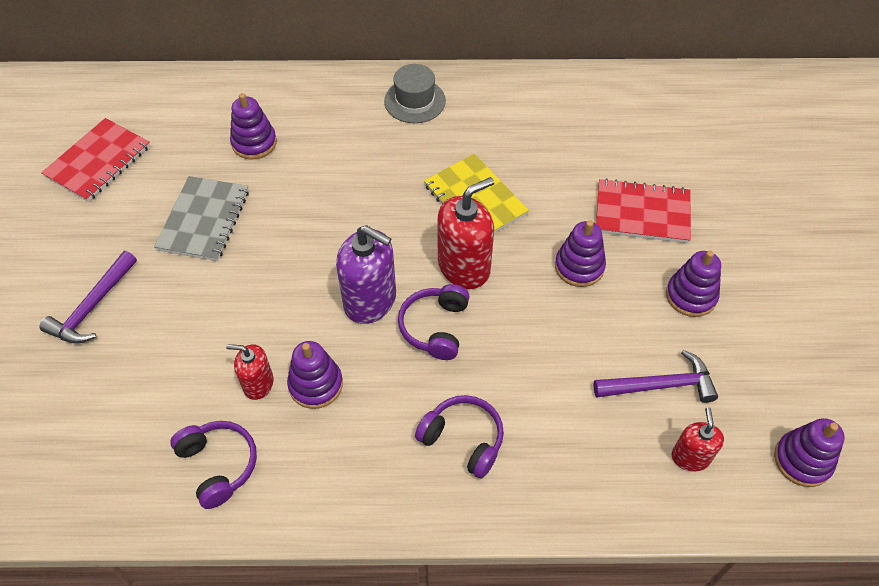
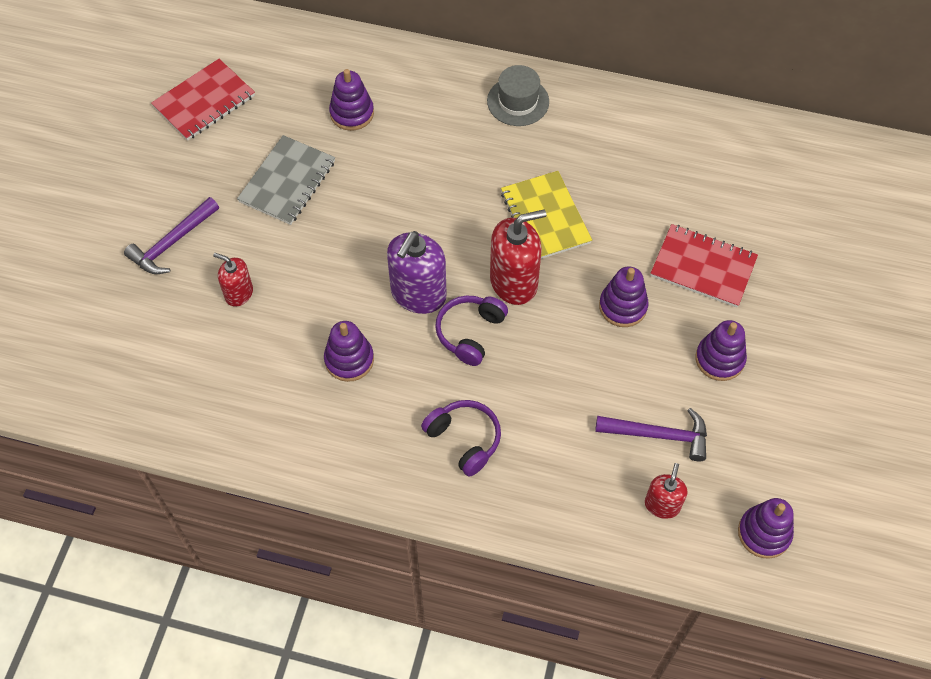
camera: 15 degrees right, 5 degrees up
purple headphones [170,421,257,509] -> none
red soap dispenser [226,344,274,400] -> red soap dispenser moved to [213,253,253,307]
purple soap dispenser [336,225,396,324] -> purple soap dispenser turned 75 degrees clockwise [387,231,447,314]

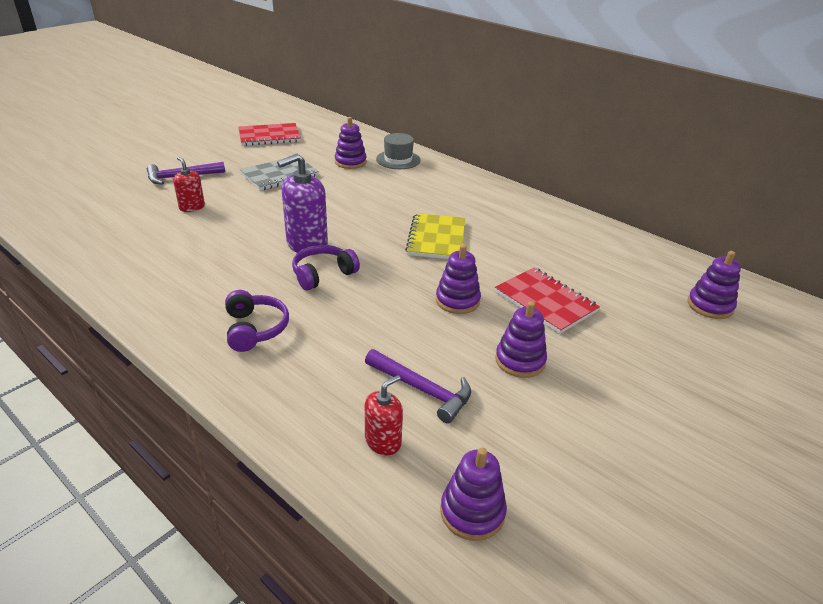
camera: 25 degrees right, 25 degrees down
purple stacking toy [324,321,374,382] -> purple stacking toy moved to [688,251,741,319]
grey hat [487,65,549,126] -> grey hat moved to [376,133,421,169]
red soap dispenser [490,209,546,305] -> none

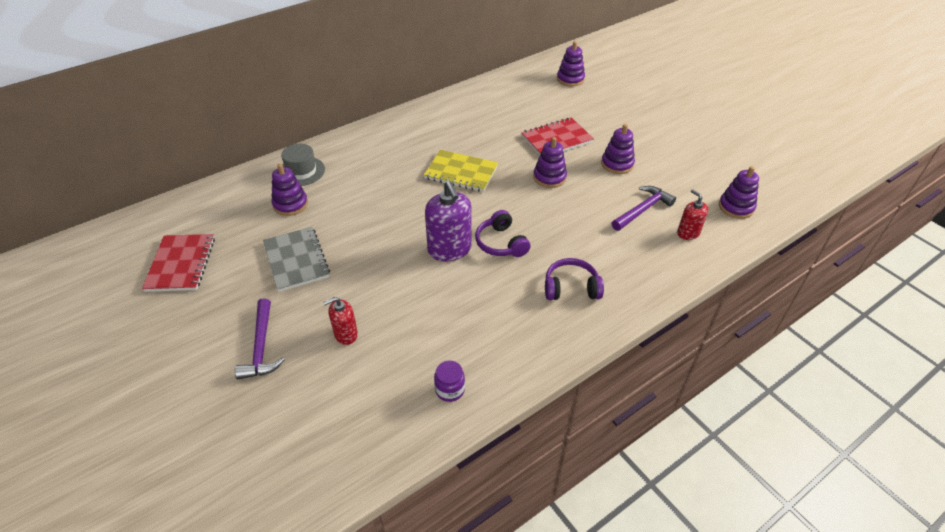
camera: 75 degrees left, 10 degrees up
none -> purple jar [434,360,465,402]

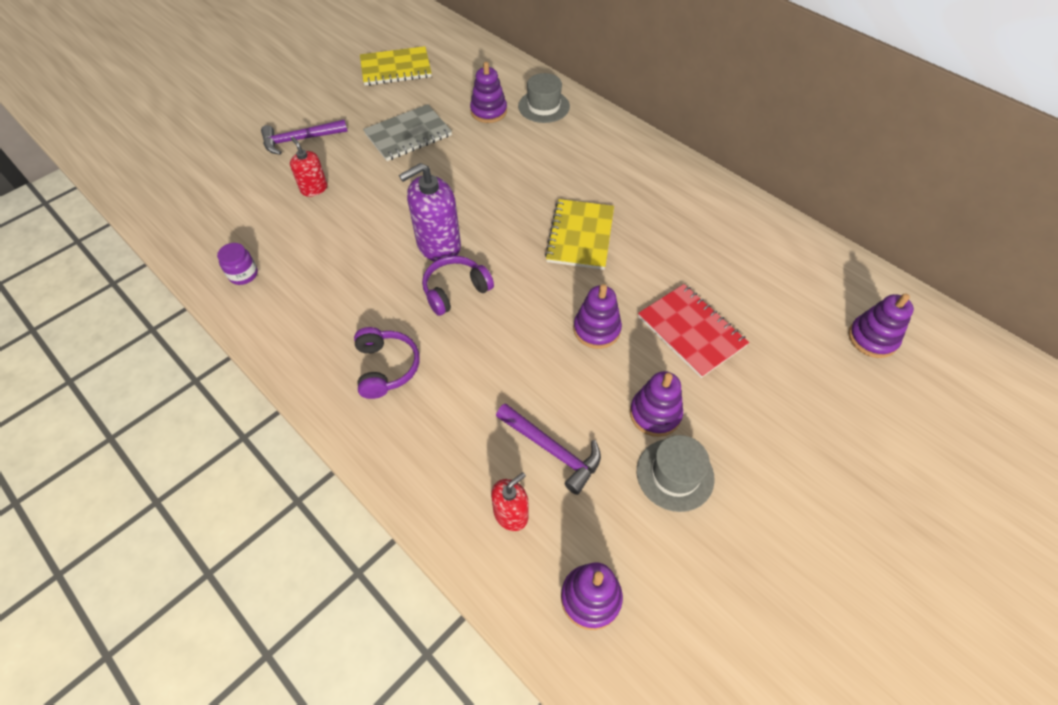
camera: 80 degrees right, 10 degrees up
red notebook [142,234,215,292] -> yellow notebook [360,46,432,86]
none -> grey hat [637,435,715,512]

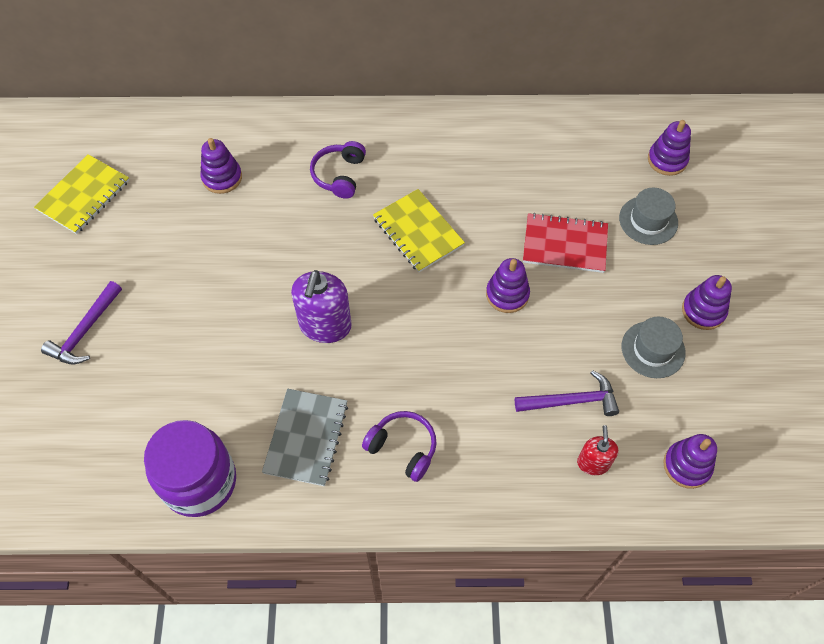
camera: 45 degrees left, 5 degrees up
purple jar [217,243,258,285] -> purple jar [144,420,236,517], size x2.37
red soap dispenser [290,137,327,197] -> none
grey notebook [363,104,452,161] -> grey notebook moved to [262,389,348,486]
purple headphones [422,256,494,316] -> purple headphones moved to [310,141,366,199]
grey hat [518,73,570,123] -> grey hat moved to [619,188,678,245]
purple stacking toy [630,371,683,437] -> purple stacking toy moved to [682,275,732,330]

